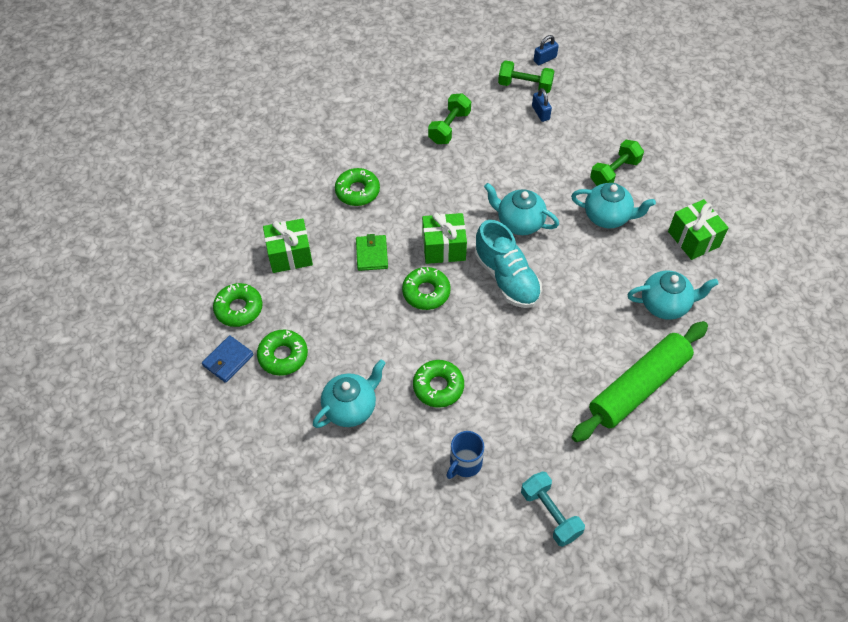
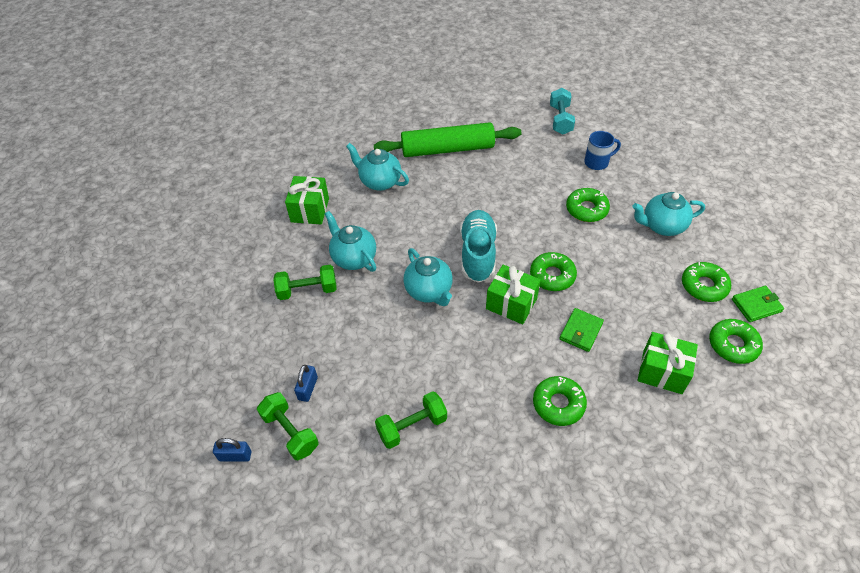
camera: 145 degrees left, 5 degrees down
blue wallet [202,335,253,383] -> green wallet [732,286,784,322]

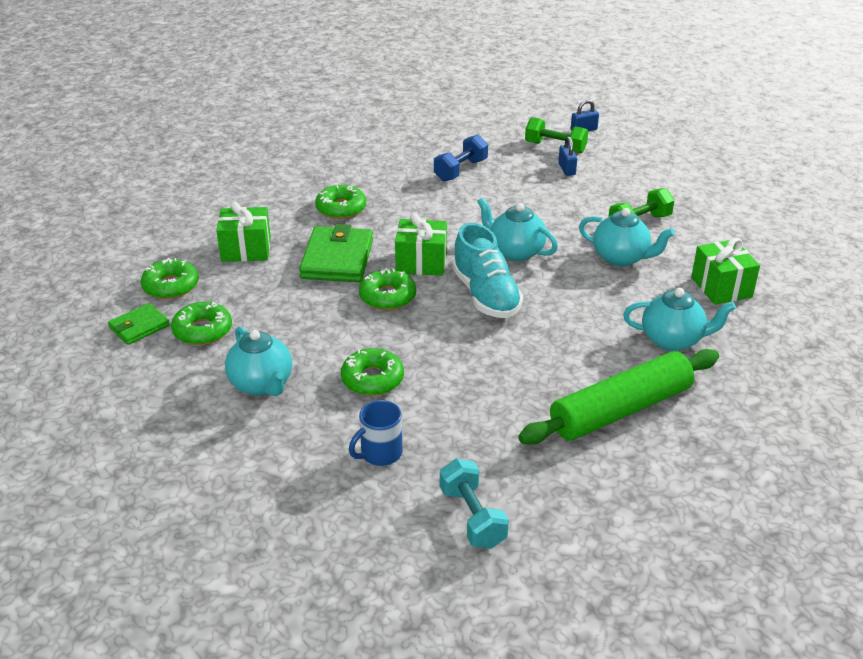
camera: 155 degrees right, 15 degrees down
green dumbbell [375,391,447,449] -> blue dumbbell [434,135,488,182]
green wallet [560,308,604,352] -> green wallet [299,224,373,282], size x1.75
turquoise teapot [632,192,705,236] -> turquoise teapot turned 90 degrees clockwise [225,326,292,396]

